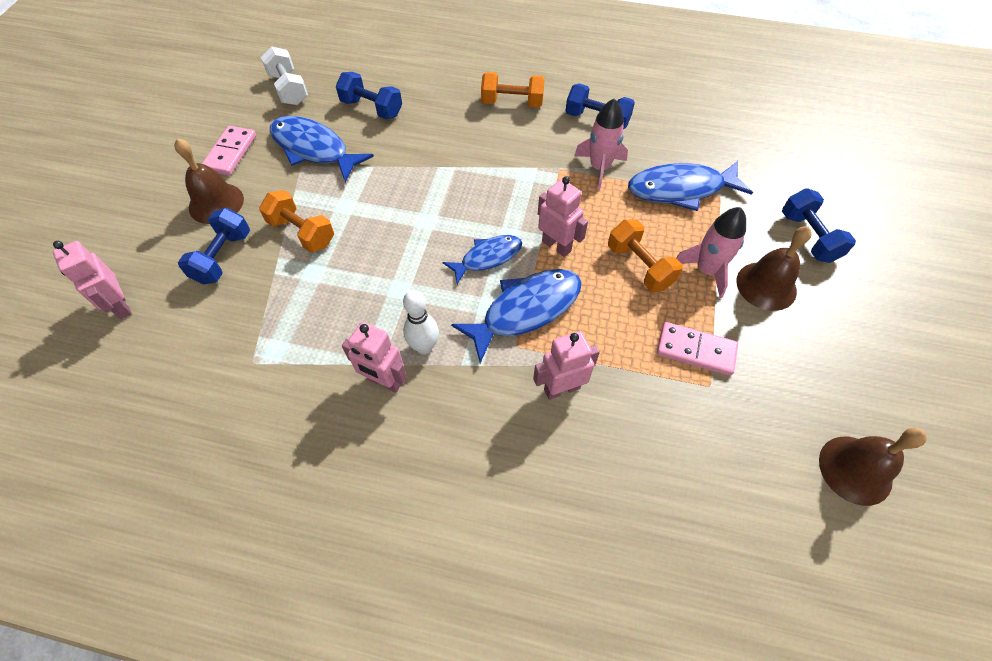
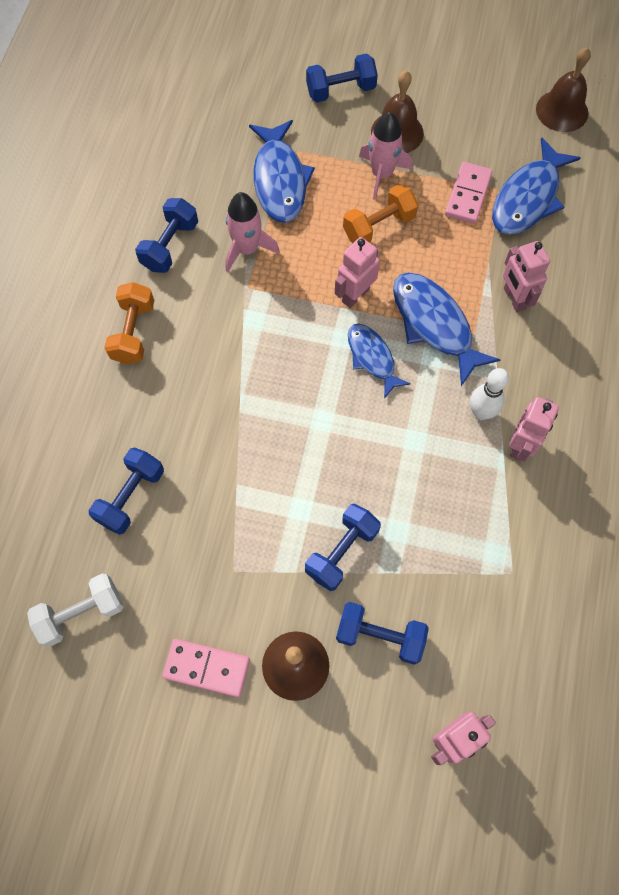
camera: 90 degrees left, 10 degrees up
orange dumbbell [259,190,334,253] -> blue dumbbell [305,504,381,591]
blue fish [270,116,374,182] -> blue fish moved to [492,137,581,235]

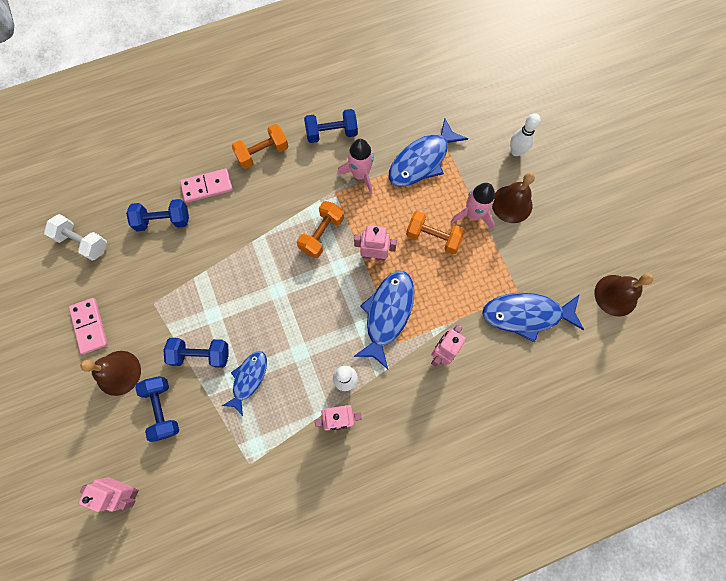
camera: 55 degrees right, 5 degrees up
blue dumbbell [306,53,378,102] -> white bowling pin [510,113,541,156]
blue fish [348,323,411,399] -> blue fish moved to [222,351,267,416]
pink domino [445,162,493,224] -> pink domino moved to [180,168,233,203]
none -> orange dumbbell [297,201,344,258]

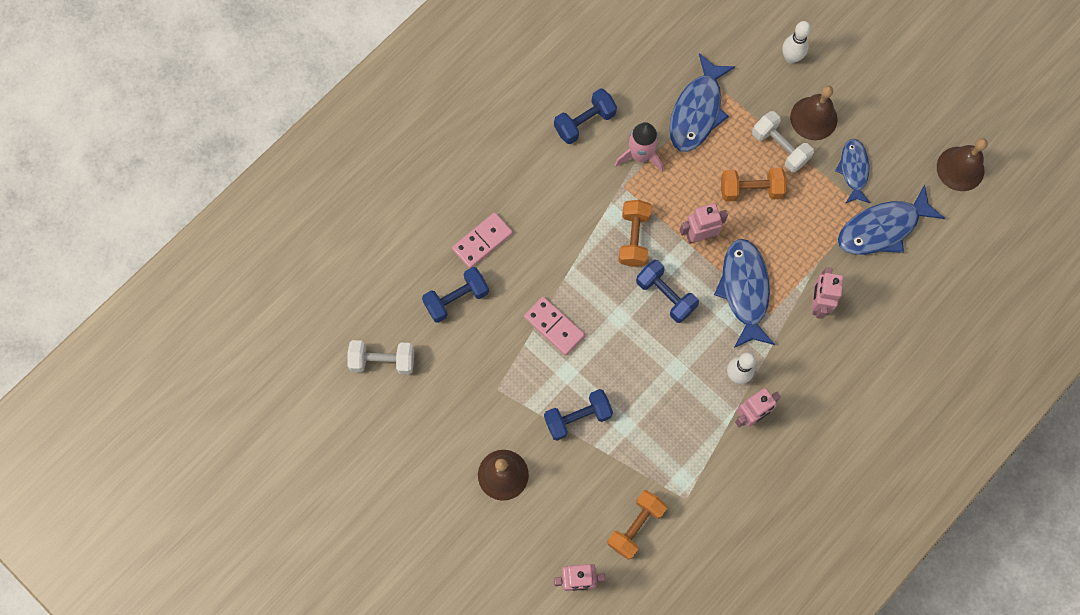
camera: 25 degrees left, 0 degrees up
pink domino [69,298,108,354] -> pink domino moved to [524,296,585,355]
blue dumbbell [135,376,179,442] -> blue dumbbell moved to [636,260,699,323]
blue fish [222,351,267,416] -> blue fish moved to [835,139,870,203]
orange dumbbell [232,124,288,169] -> orange dumbbell moved to [607,490,667,560]
pink rocket [451,183,495,230] -> white dumbbell [752,111,814,173]

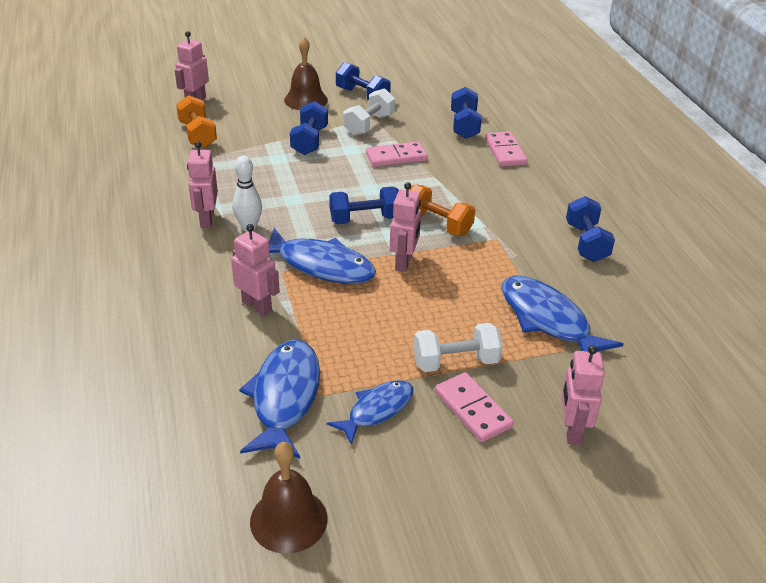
camera: 120 degrees right, 35 degrees down
white dumbbell [347,340,414,375] -> white dumbbell moved to [343,88,395,136]
pink rocket [615,122,664,172] -> none
orange dumbbell [721,168,786,202] -> none
white bowling pin [782,21,811,64] -> pink robot [561,345,605,445]
brown bell [790,86,837,140] -> pink domino [435,372,514,442]
blue fish [835,139,870,203] -> blue fish turned 75 degrees counterclockwise [327,380,413,445]
none -> blue dumbbell [336,62,391,100]

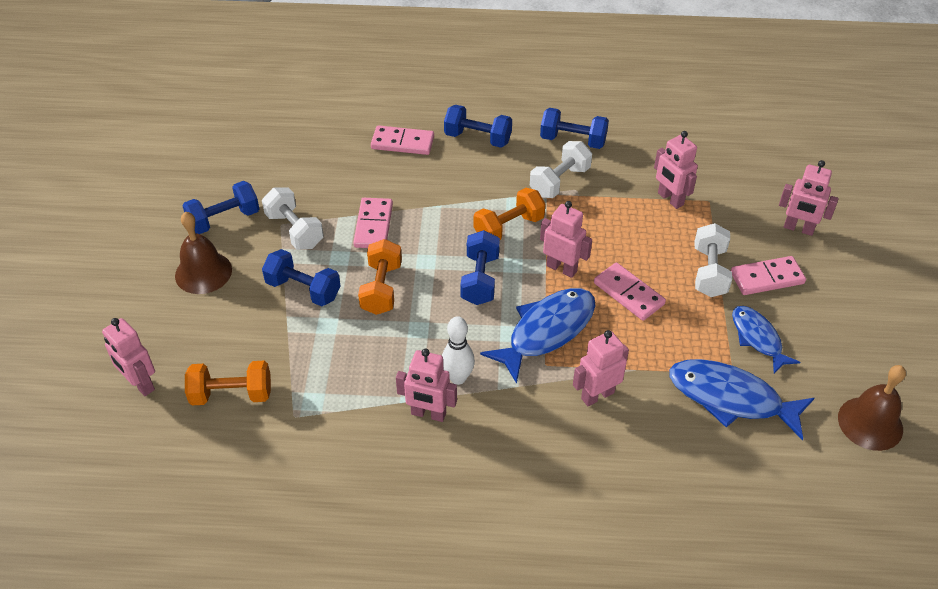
camera: 70 degrees left, 10 degrees up
blue dumbbell [451,87,482,139] -> blue dumbbell moved to [444,105,512,148]
blue fish [502,276,623,352] -> pink robot [654,131,698,209]
none -> orange dumbbell [358,239,402,315]
none -> white dumbbell [530,141,592,198]
none -> pink domino [594,262,666,321]

